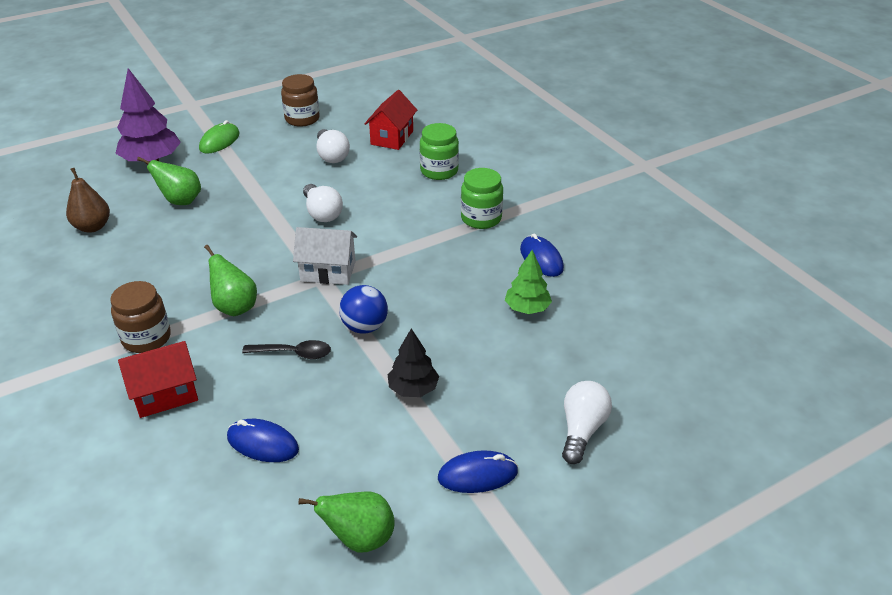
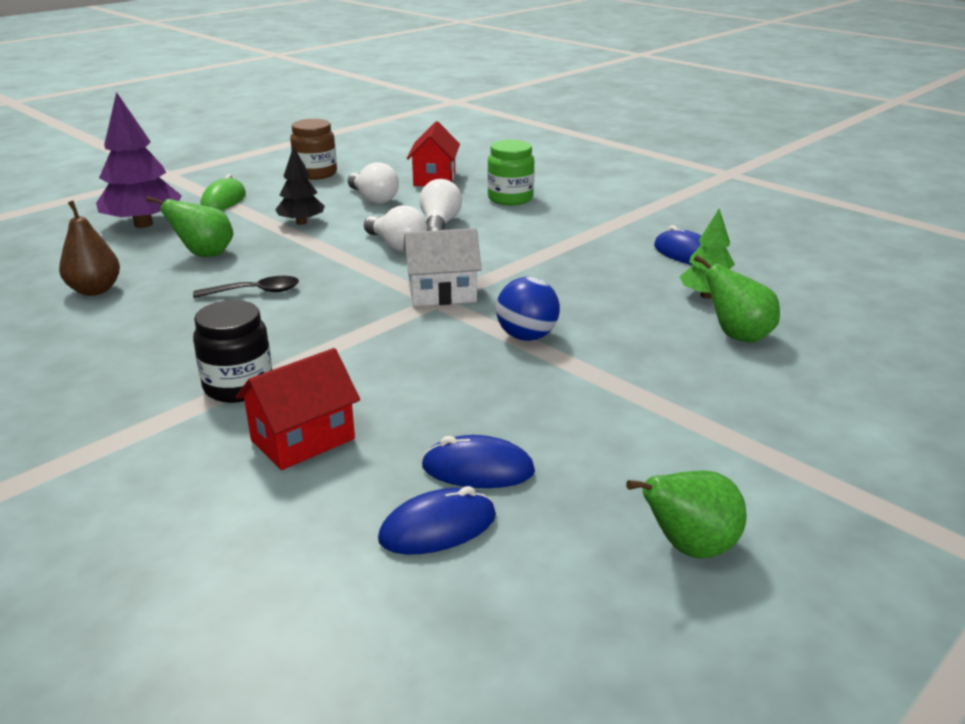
camera: 15 degrees left, 10 degrees down
brown jar [110,281,171,353] -> black jar [193,300,272,403]
green pear [204,245,257,316] -> green pear moved to [694,255,780,343]
black spoon [242,340,331,359] -> black spoon moved to [193,276,299,298]
black tree [388,328,439,397] -> black tree moved to [275,146,325,225]
blue mouse [438,450,518,493] -> blue mouse moved to [378,486,496,555]
green jar [461,168,503,229] -> none
white light bulb [562,381,612,464] -> white light bulb moved to [419,179,462,231]

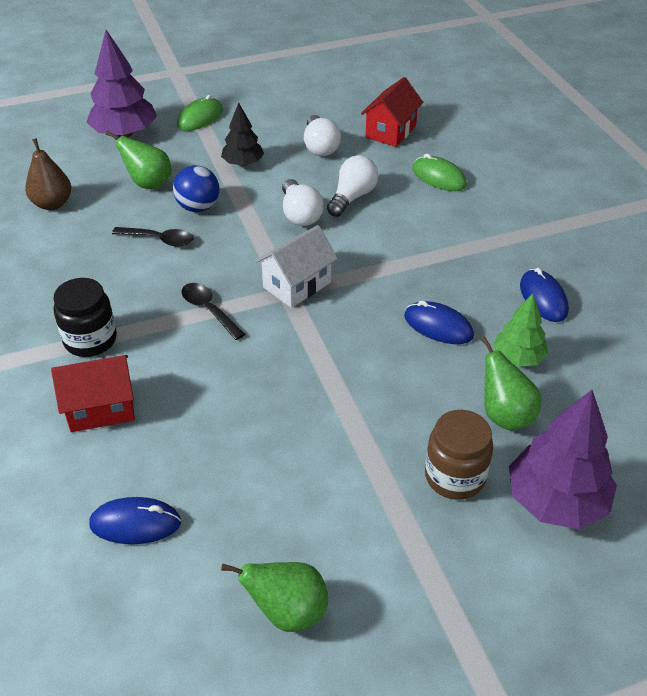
camera: 25 degrees right, 15 degrees up
brown jar [290,119,337,180] -> brown jar moved to [425,410,493,500]
white house [403,228,482,306] -> white house turned 60 degrees counterclockwise [255,225,338,308]
blue mouse [421,435,535,488] -> blue mouse moved to [404,300,474,344]
green jar [487,140,534,205] -> green mouse [412,154,467,191]
blue ball [496,277,560,341] -> blue ball moved to [173,165,219,212]
none -> black spoon [182,283,245,340]
none -> purple tree [509,390,617,529]

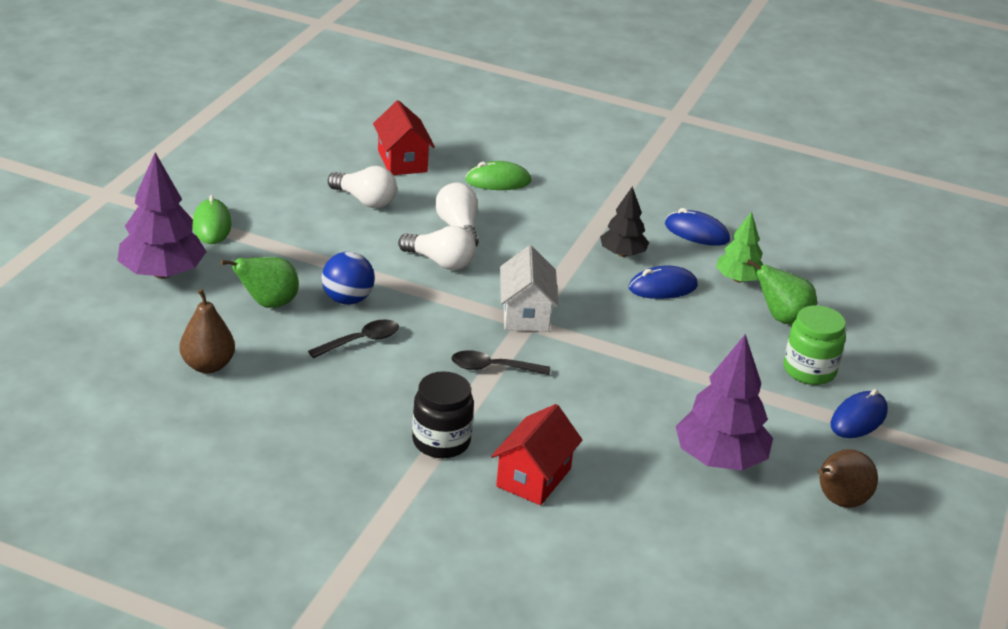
camera: 50 degrees left, 10 degrees down
blue mouse [89,497,181,544] -> blue mouse moved to [831,389,888,438]
black tree [221,103,264,166] -> black tree moved to [600,186,649,257]
green pear [221,562,328,632] -> brown pear [818,449,878,508]
brown jar [425,410,493,500] -> green jar [784,305,846,385]
purple tree [509,390,617,529] -> purple tree moved to [676,334,773,470]

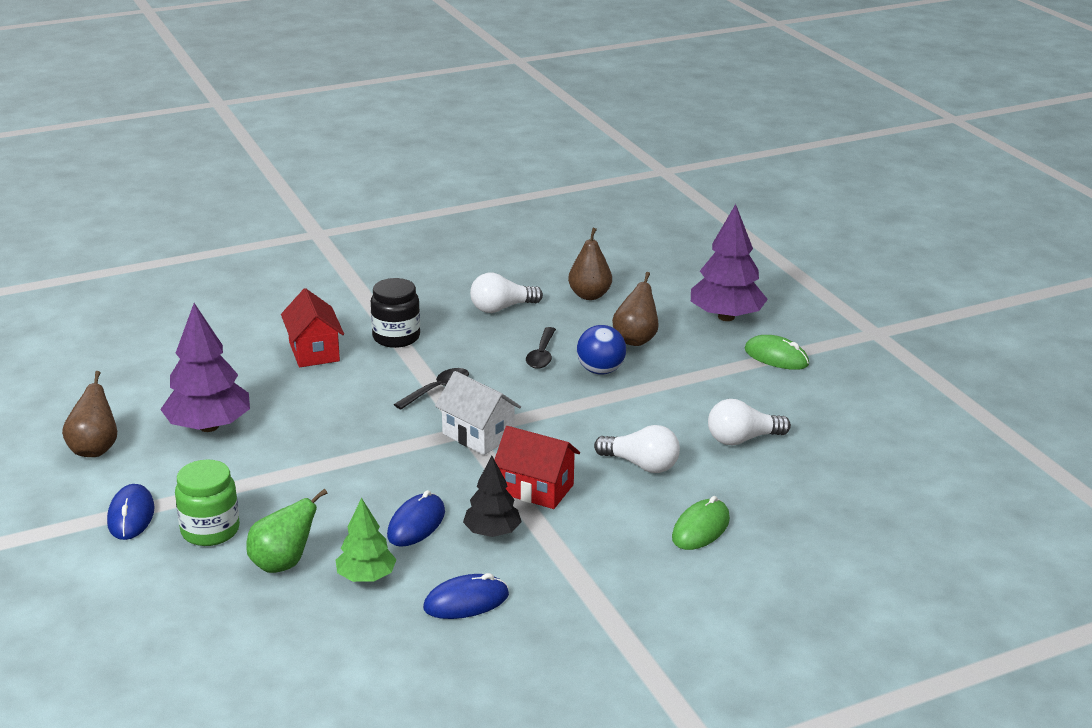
camera: 135 degrees right, 5 degrees down
green pear [221,257,299,308] -> brown pear [612,272,659,346]
red house [373,100,435,175] -> red house moved to [494,426,580,509]
white light bulb [398,226,476,270] -> white light bulb moved to [470,273,543,313]

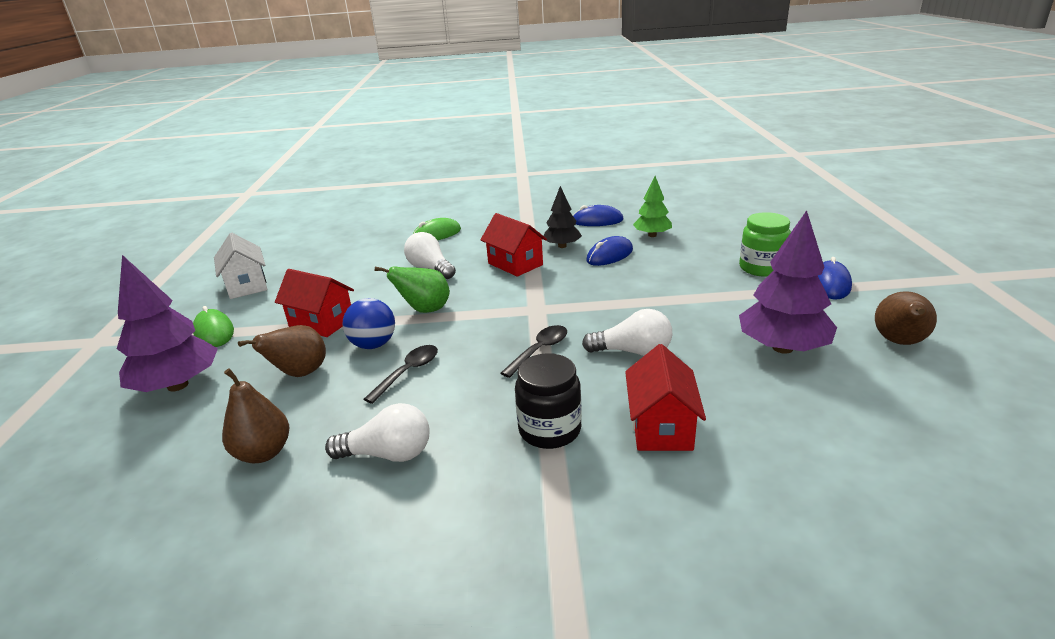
camera: 155 degrees left, 0 degrees up
green pear [246,488,328,573] -> green pear moved to [375,266,450,313]
black spoon [394,368,469,410] -> black spoon turned 150 degrees clockwise [501,325,567,378]
white house [435,371,521,455] -> white house moved to [214,233,268,299]
white light bulb [708,399,791,445] -> white light bulb moved to [582,309,672,356]
none -> red house [275,269,354,337]

